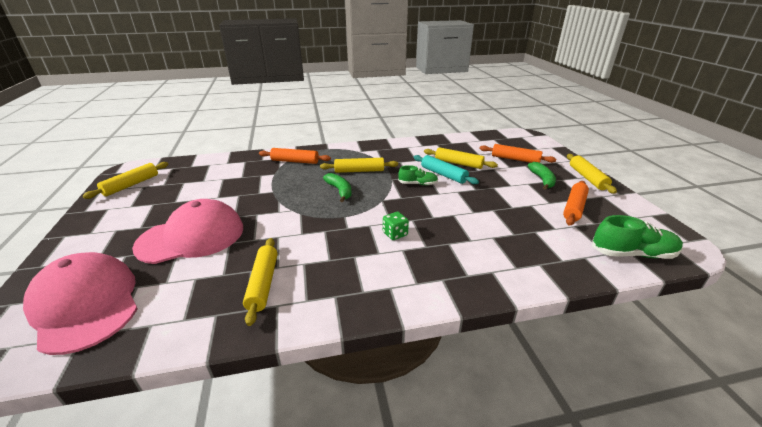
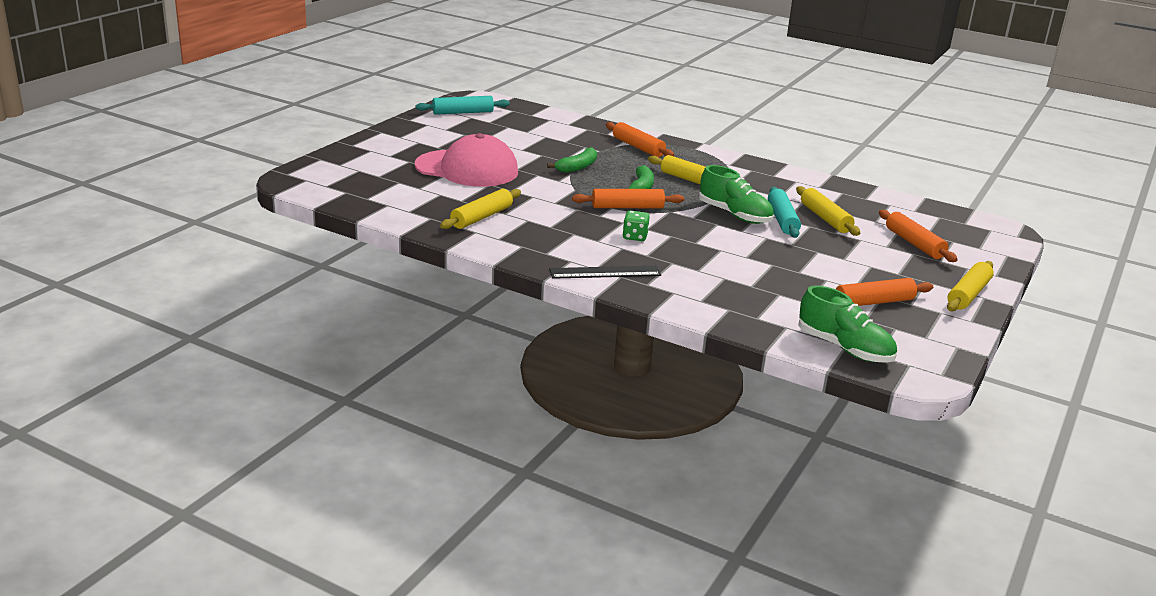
camera: 40 degrees right, 5 degrees down
pink cap [23,252,138,355] -> none
yellow rolling pin [83,162,168,199] -> turquoise rolling pin [416,96,510,115]
green shoe [398,165,438,185] -> green shoe [699,165,774,224], size x1.63
green banana [528,162,556,190] -> green banana moved to [547,147,597,173]
none -> black ruler [549,266,661,279]
none -> orange rolling pin [572,189,684,208]

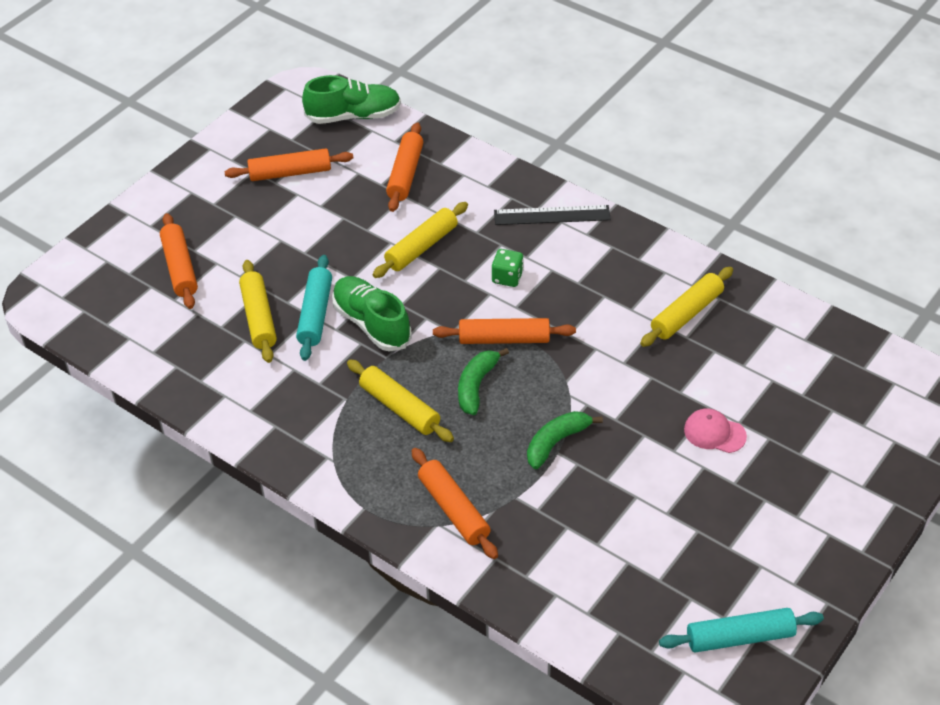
camera: 170 degrees left, 20 degrees up
pink cap [415,133,518,187] -> pink cap [684,409,747,453], size x0.42
green shoe [798,286,897,363] -> green shoe turned 120 degrees clockwise [302,75,401,124]
yellow rolling pin [947,261,994,311] -> yellow rolling pin moved to [373,202,468,278]
none -> orange rolling pin [386,122,423,212]

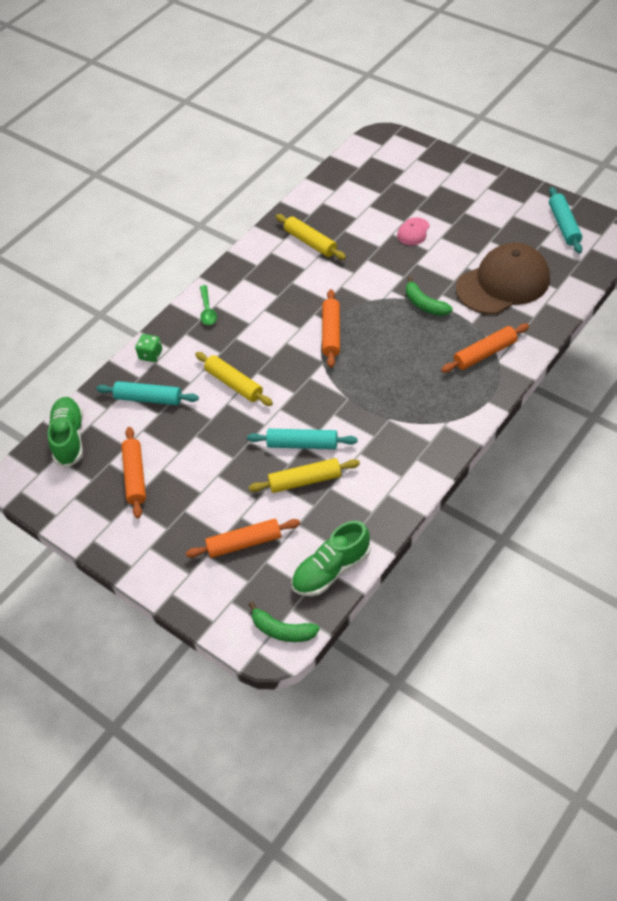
camera: 85 degrees left, 5 degrees up
green shoe [332,276,412,352] -> green shoe moved to [291,521,371,596]
yellow rolling pin [347,359,454,442] -> none
orange rolling pin [386,122,423,212] -> turquoise rolling pin [96,381,199,405]
green banana [458,348,509,415] -> green banana moved to [249,602,320,642]
green dice [492,249,524,287] -> green dice moved to [135,334,162,362]
black ruler [494,205,611,225] -> green spoon [200,285,217,325]
none -> brown cap [456,243,550,314]

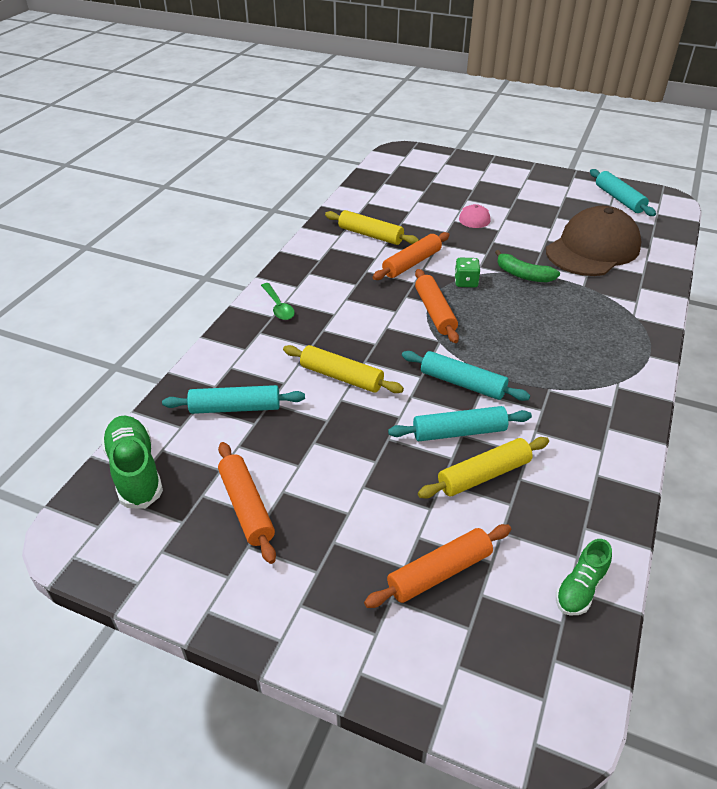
camera: 20 degrees left, 10 degrees down
green dice [135,334,162,362] -> green dice moved to [454,258,480,287]
green banana [249,602,320,642] -> none
green shoe [291,521,371,596] -> green shoe [556,539,612,615], size x0.61
orange rolling pin [441,324,529,373] -> orange rolling pin moved to [373,232,450,280]
none -> turquoise rolling pin [402,351,530,401]

